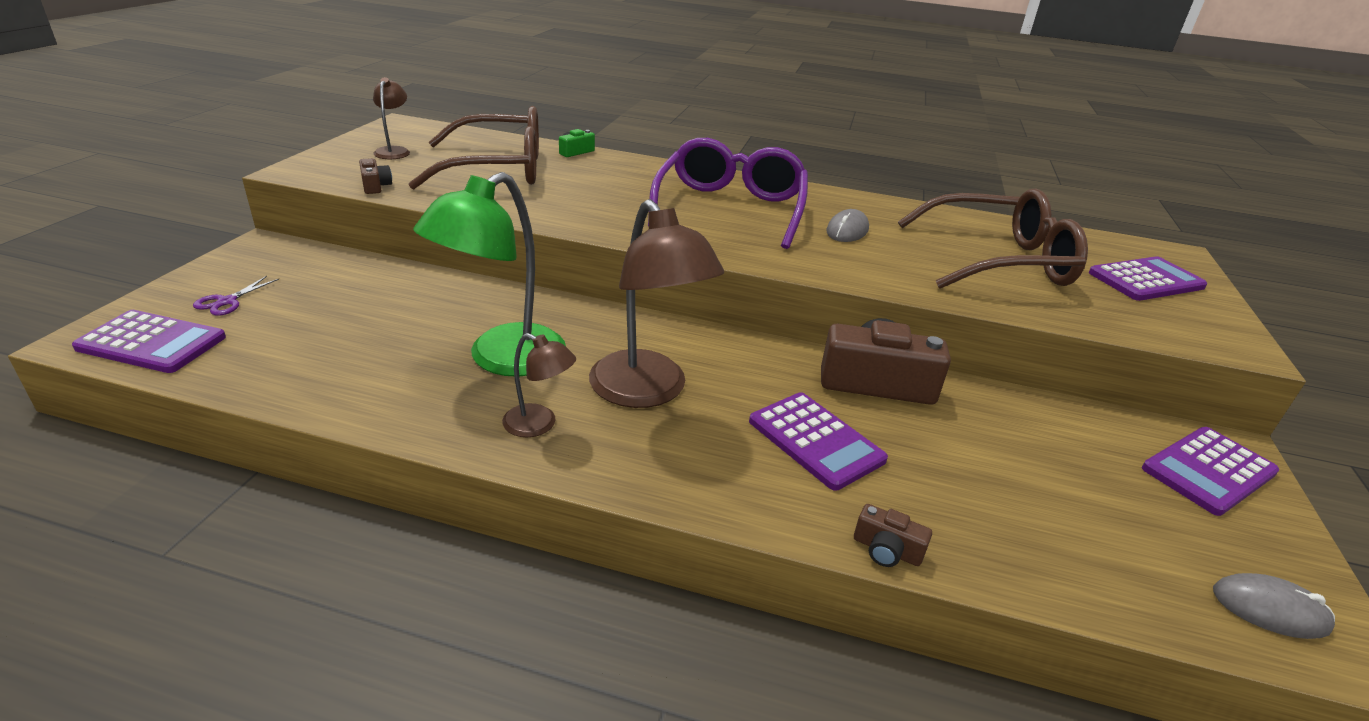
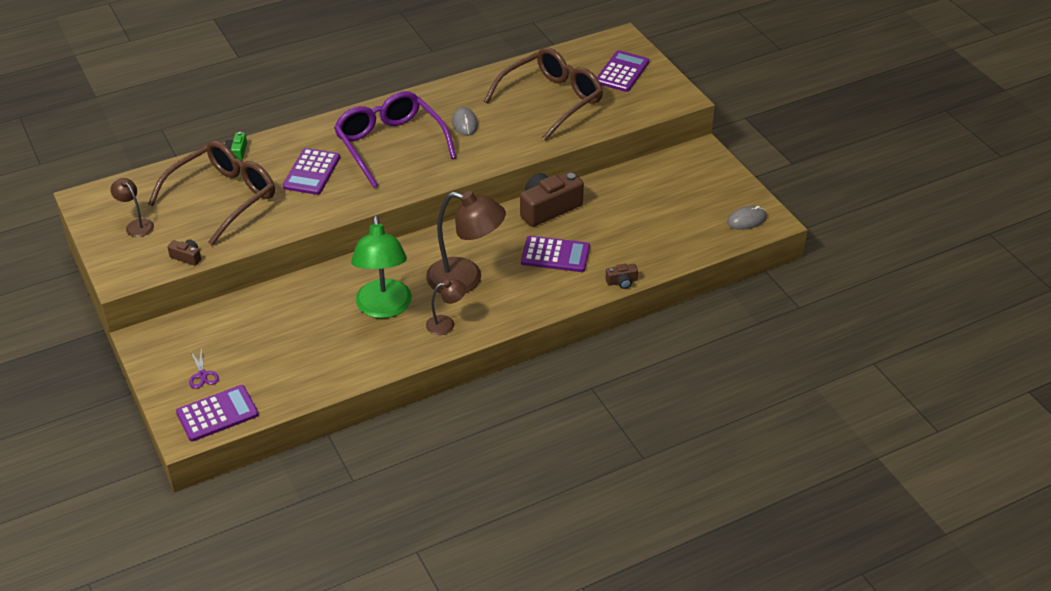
camera: 40 degrees left, 10 degrees up
purple calculator [1142,427,1279,516] -> purple calculator moved to [283,148,340,195]

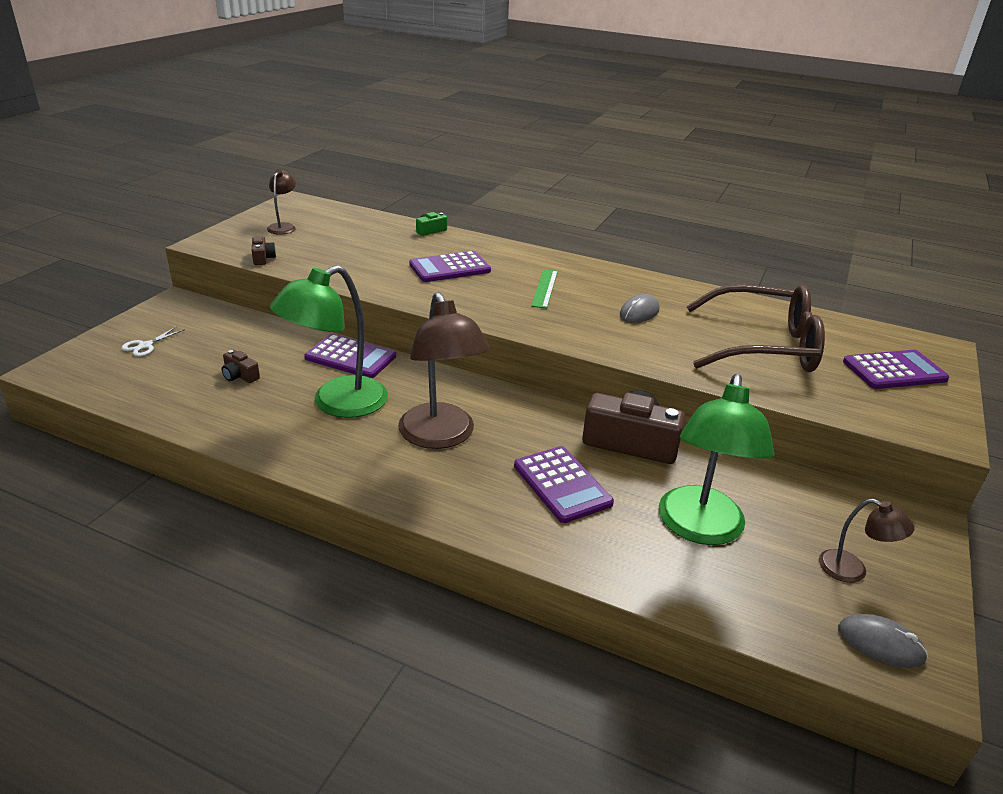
camera: 50 degrees right, 10 degrees down
brown glasses [148,141,275,245] -> none
purple calculator [176,385,259,441] -> purple calculator moved to [304,334,396,378]
purple scissors [189,348,219,389] -> white scissors [121,327,185,357]
purple glasses [334,91,456,188] -> green ruler [531,269,558,309]
brown lamp [426,279,466,335] -> brown lamp moved to [819,499,915,583]
brown camera [605,264,638,289] -> brown camera moved to [222,350,260,383]
none -> green lamp [659,374,774,545]

